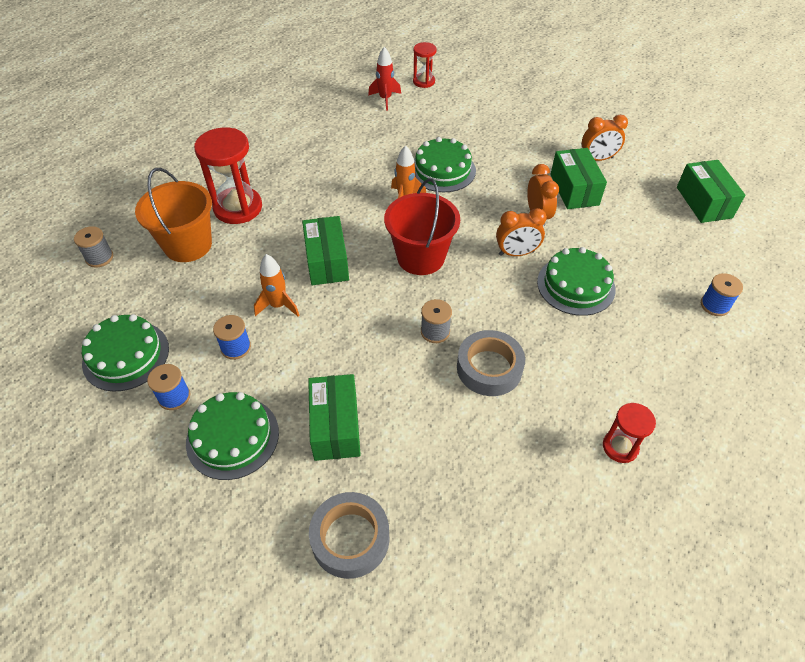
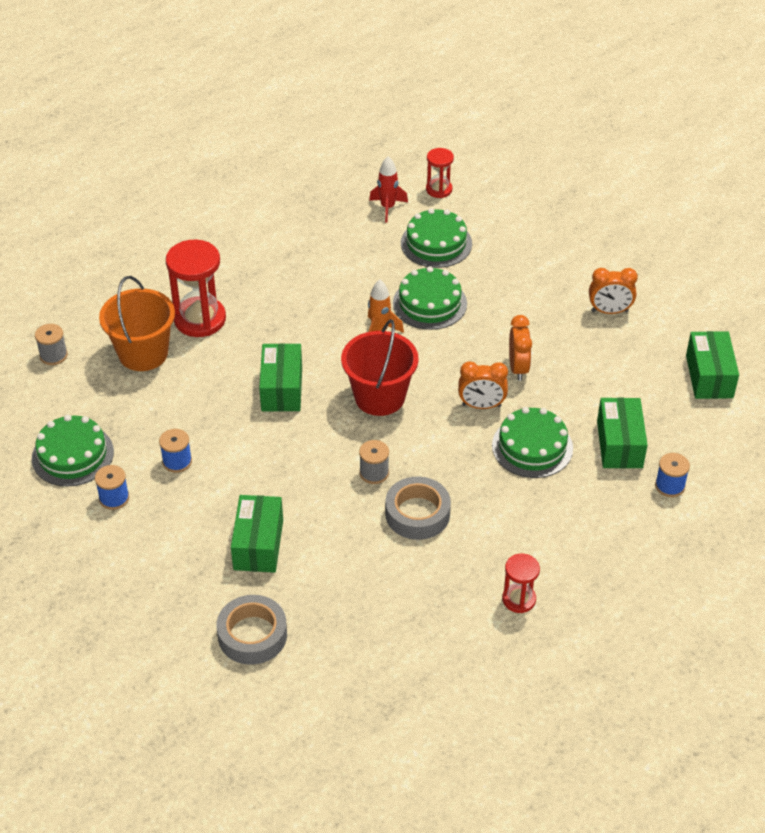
camera: 10 degrees right, 5 degrees down
green cake [186,392,279,480] -> green cake moved to [401,208,472,268]
orange rocket [254,254,299,316] -> none
green box [550,148,607,209] -> green box moved to [597,398,648,469]

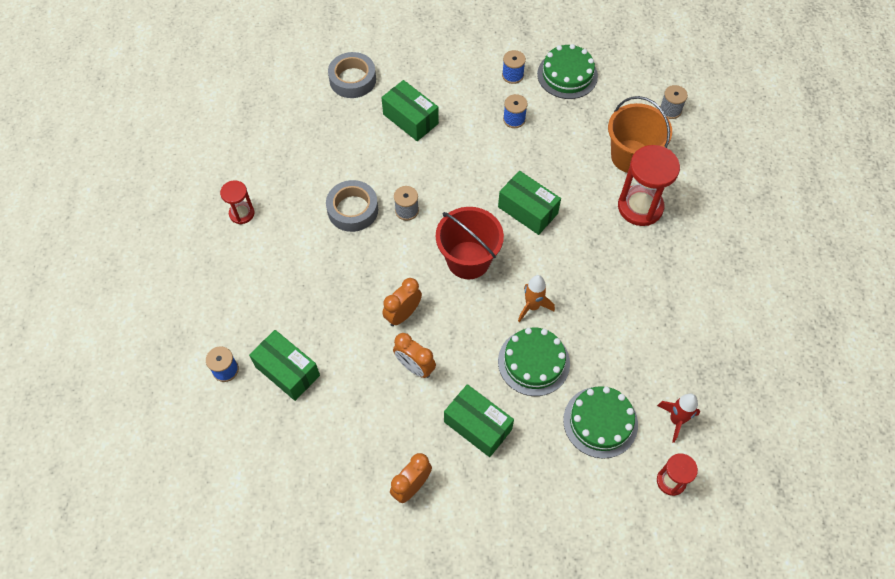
camera: 130 degrees right, 15 degrees up
green cake [492,407,573,478] -> none
green box [686,331,739,399] -> green box moved to [444,384,514,457]

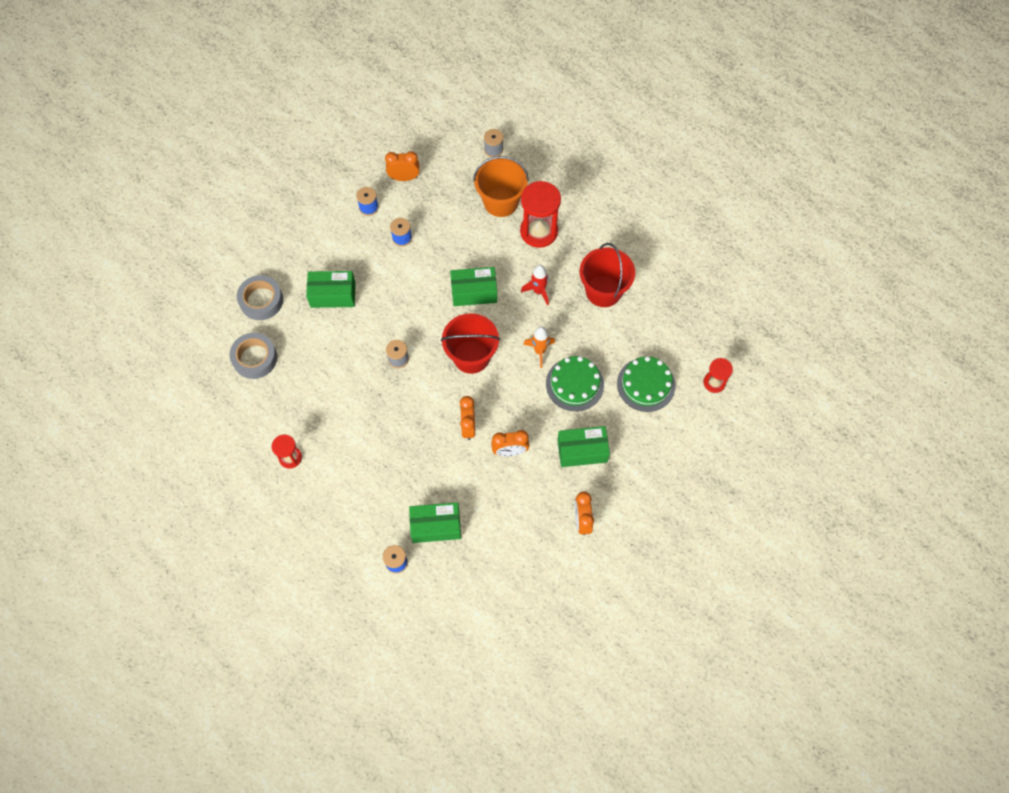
camera: 45 degrees left, 5 degrees up
grey tape [326,180,378,232] -> grey tape moved to [230,333,277,379]
green cake [537,44,598,99] -> orange clock [385,151,420,181]
red rocket [657,394,700,443] -> red rocket moved to [521,265,549,306]
none -> red bucket [580,243,635,307]

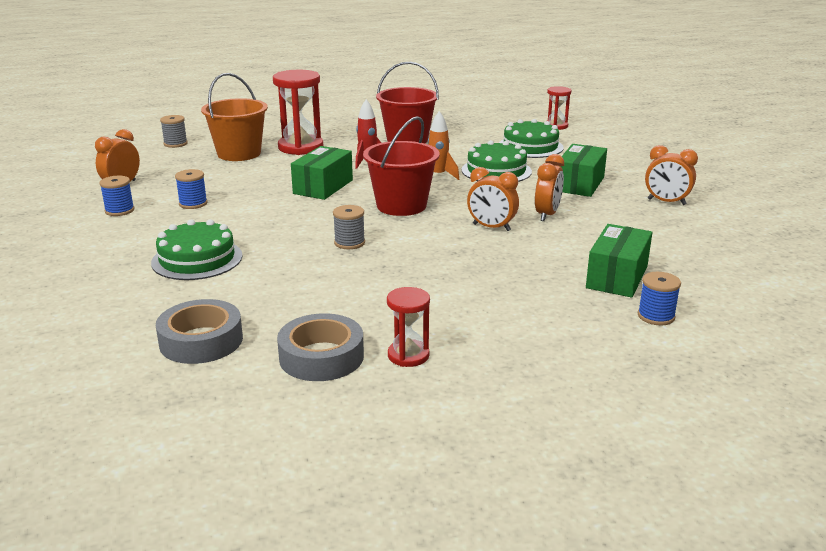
camera: 60 degrees left, 40 degrees down
grey tape [237,275,283,320] -> grey tape moved to [277,313,364,381]
green box [306,271,356,308] -> green cake [151,219,243,280]

